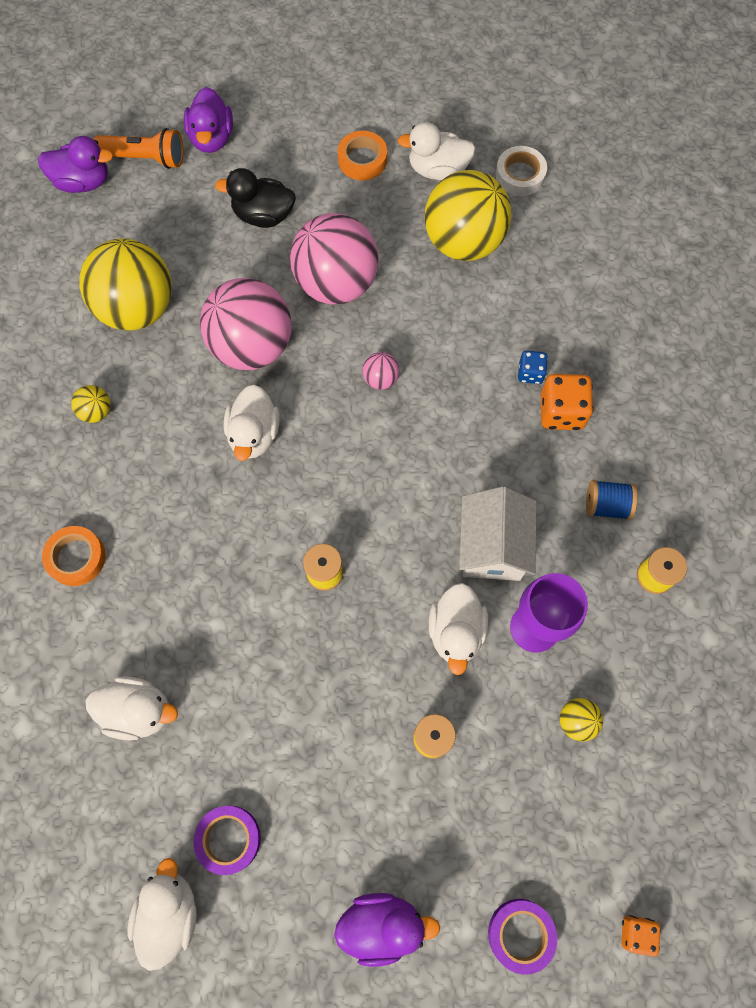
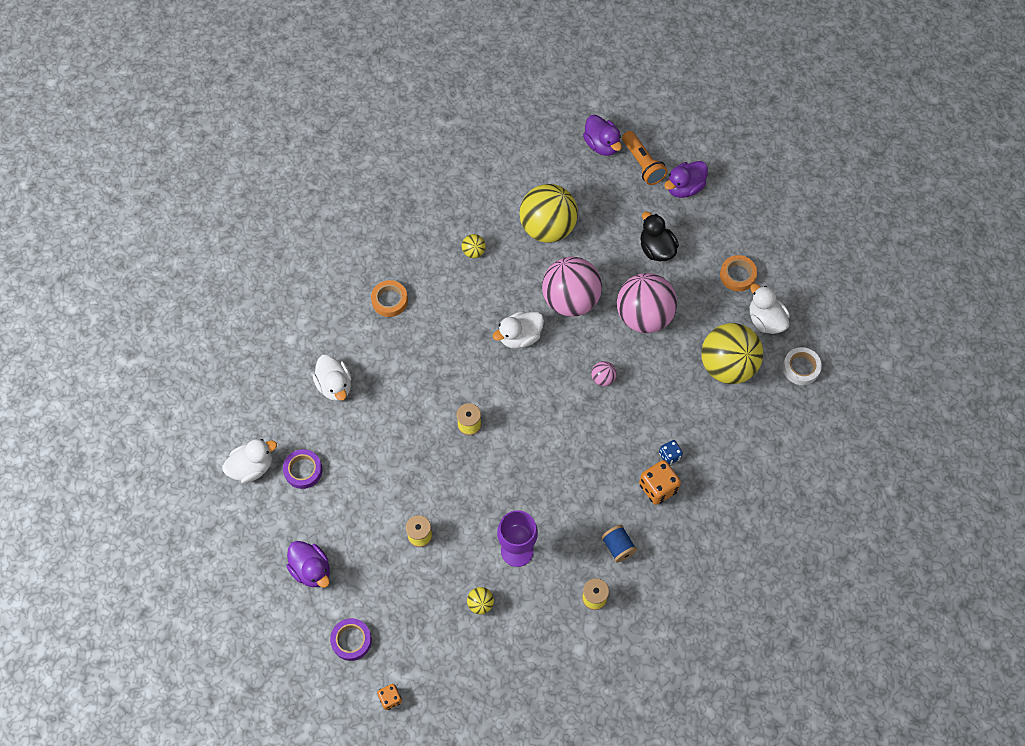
camera: 55 degrees right, 5 degrees down
white duck [429,583,488,675] -> none
white house [459,486,536,581] -> none

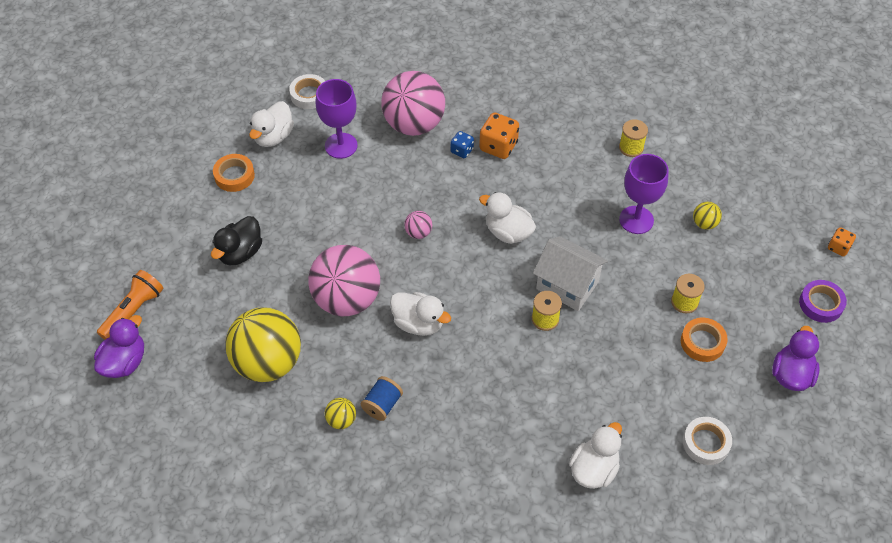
camera: 120 degrees left, 10 degrees down
white duck [222,439,277,483] -> white duck moved to [479,192,536,244]
purple tape [283,449,323,489] -> white tape [683,417,732,465]
orange tape [371,280,408,317] -> orange tape moved to [681,318,728,362]
blue spool [601,525,637,562] -> blue spool moved to [361,376,403,421]
pink ball [617,273,677,333] -> pink ball moved to [381,71,445,136]
purple duck [664,161,708,198] -> none
yellow ball [701,323,763,384] -> purple goblet [315,79,358,159]
none -> white house [533,236,608,311]

